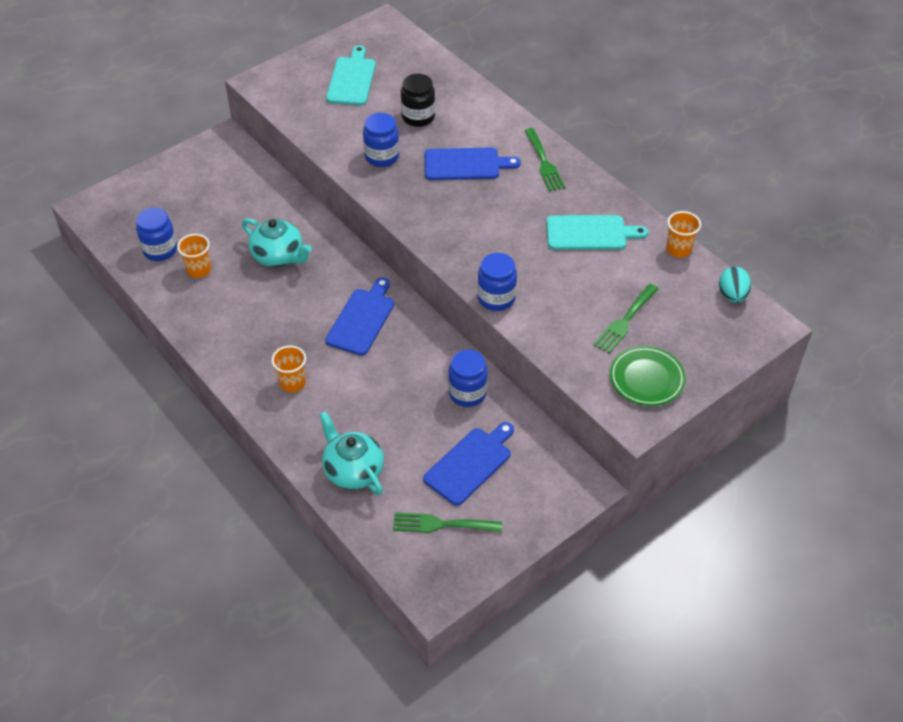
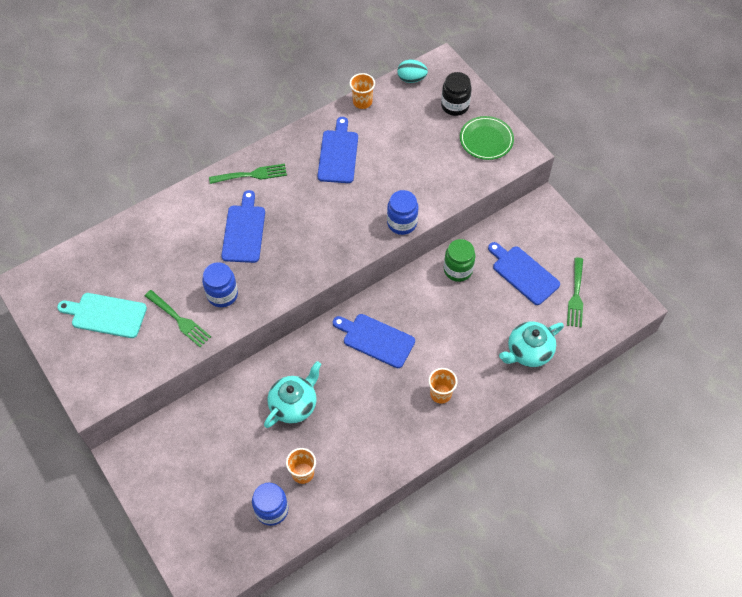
camera: 85 degrees left, 10 degrees up
black jar [401,74,435,127] -> black jar moved to [441,72,472,116]
blue jar [448,350,488,407] -> green jar [444,239,475,282]
turquoise cutting board [546,215,648,250] -> blue cutting board [317,117,358,183]
green fork [593,284,659,354] -> green fork moved to [145,290,211,347]

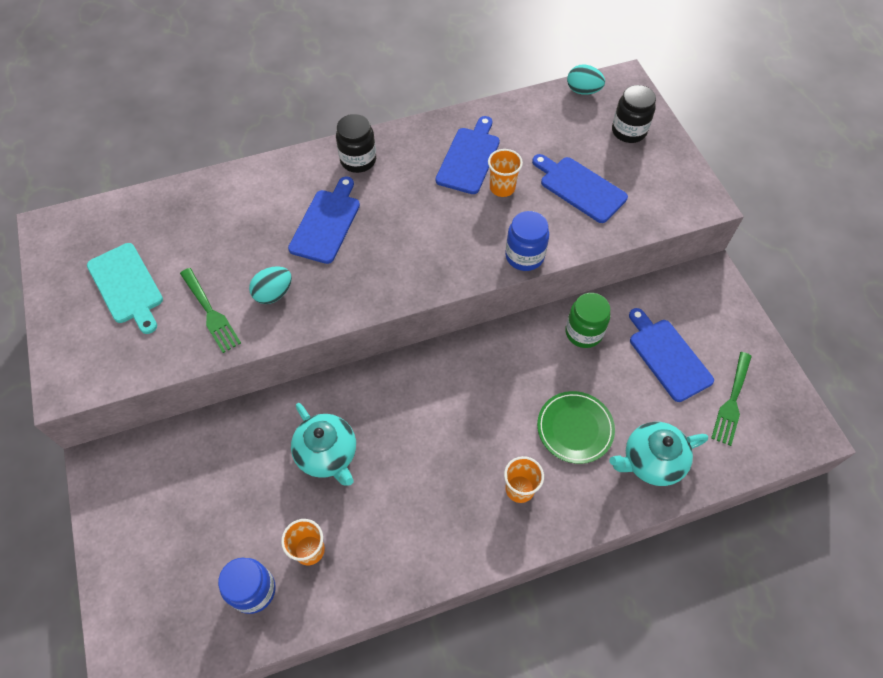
camera: 15 degrees right, 0 degrees up
turquoise cutting board [57,293,147,338] -> turquoise cutting board turned 150 degrees counterclockwise [87,243,163,334]
blue jar [202,262,238,307] -> turquoise egg [249,266,292,304]
green fork [209,164,287,184] -> black jar [336,114,376,173]
turquoise teapot [264,361,321,428] -> turquoise teapot turned 90 degrees clockwise [291,403,356,486]
blue cutting board [333,314,415,368] -> blue cutting board moved to [532,154,628,223]
orange cup [350,73,375,109] -> orange cup moved to [488,149,523,197]
green plate [460,116,514,160] -> green plate moved to [537,391,615,464]

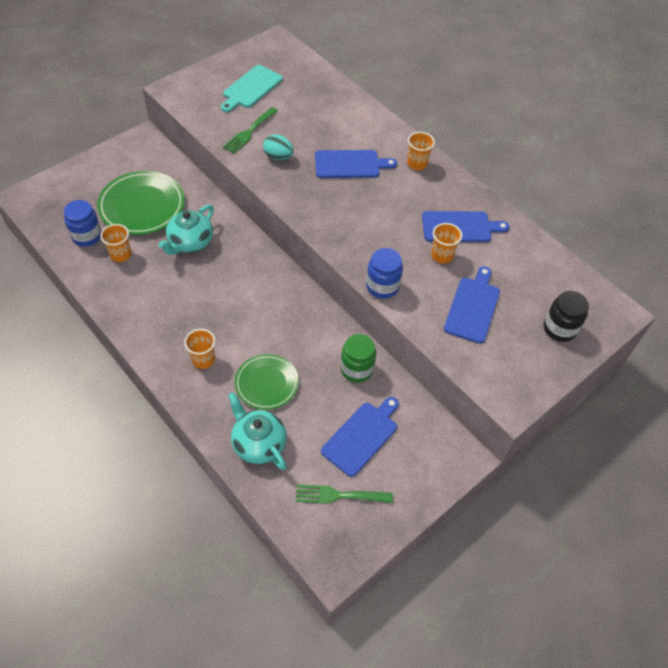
camera: 65 degrees right, 5 degrees down
black jar [336,114,376,173] -> orange cup [407,132,435,170]
turquoise egg [567,64,605,95] -> none
none -> green plate [97,171,185,235]

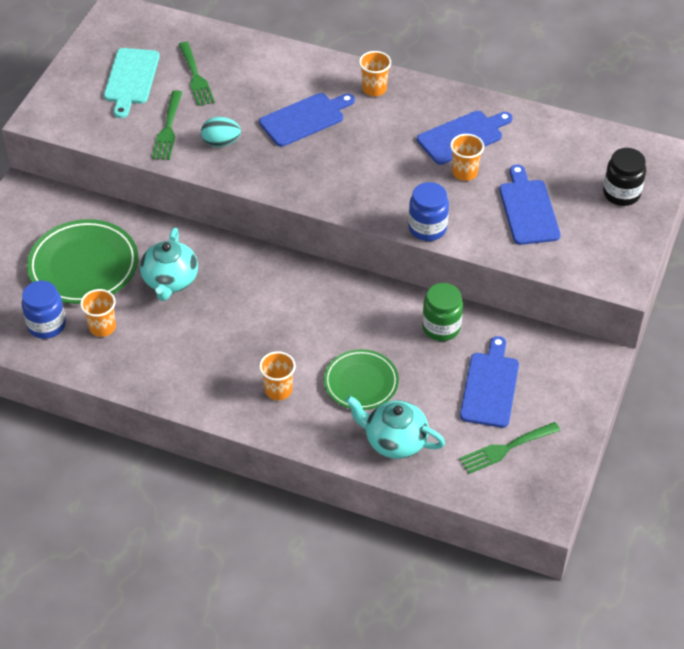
camera: 25 degrees left, 5 degrees down
none -> green fork [178,42,215,106]

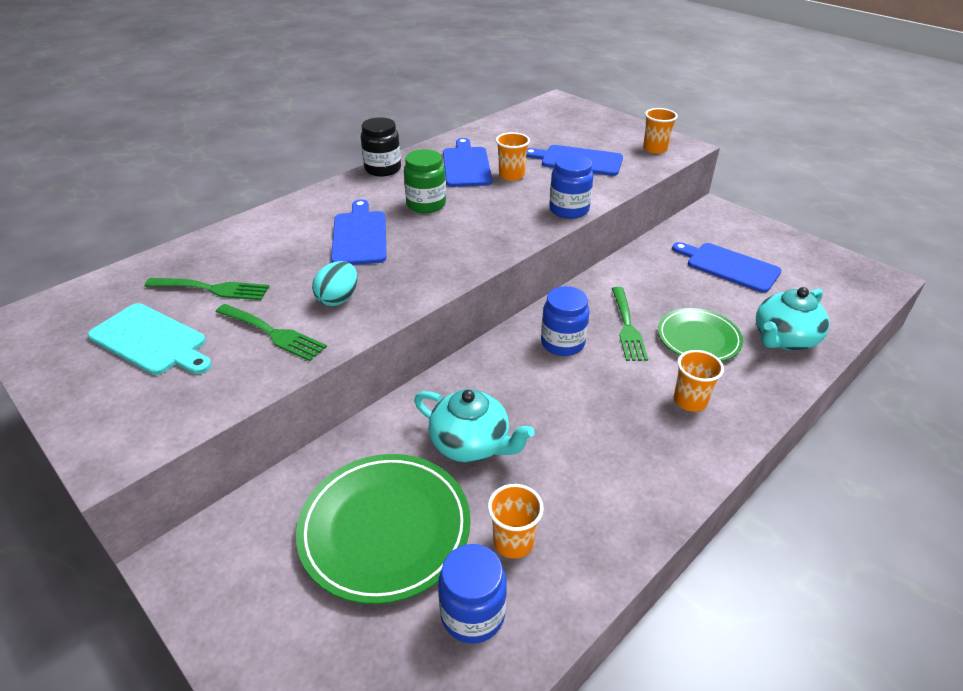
camera: 65 degrees left, 10 degrees down
orange cup [359,51,391,96] -> orange cup moved to [643,108,678,154]
green jar [422,283,463,341] -> green jar moved to [404,149,446,213]
green fork [459,422,560,474] -> green fork moved to [612,287,648,361]
black jar [603,148,646,206] -> black jar moved to [361,117,401,177]
none -> blue jar [541,286,590,356]

